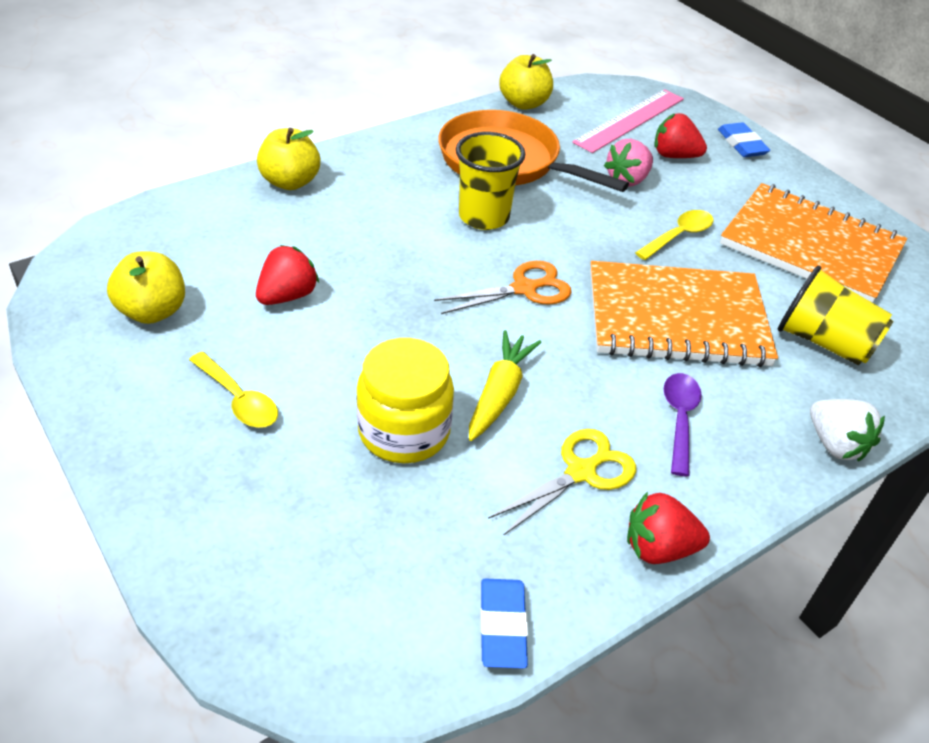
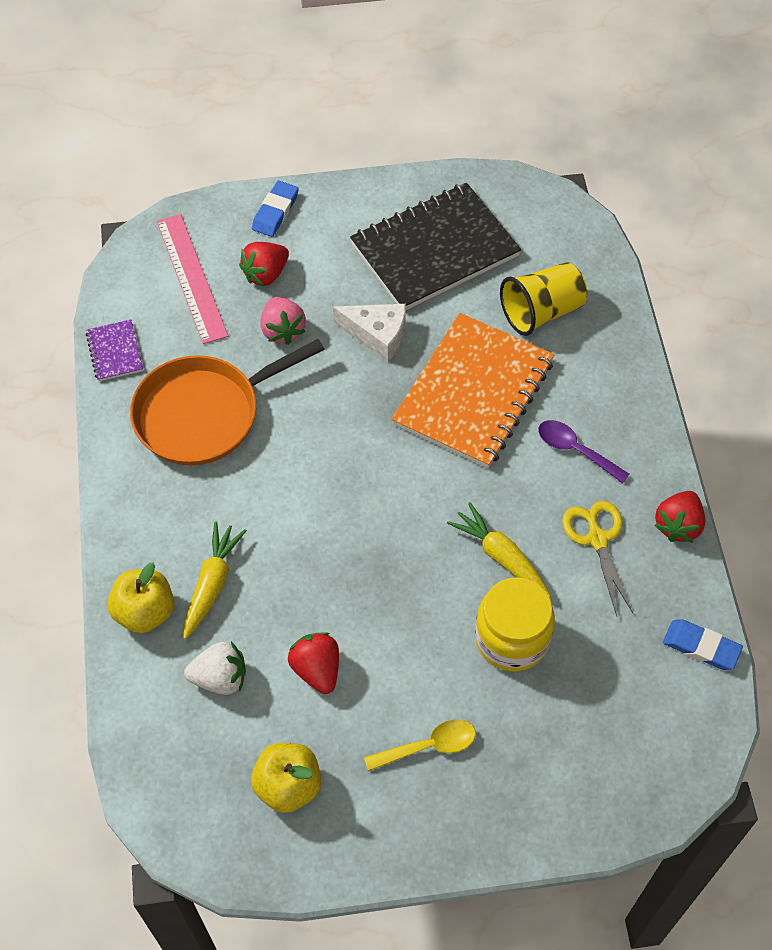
camera: 60 degrees left, 15 degrees up
orange scissors [434,261,572,314] -> none
yellow cup [456,132,525,230] -> none
yellow apple [499,54,553,110] -> purple notebook [86,320,143,381]
yellow spoon [635,210,713,260] -> white cheese [333,304,406,362]
blue eraser [718,122,770,157] -> blue eraser turned 75 degrees counterclockwise [252,181,299,237]
orange notebook [720,183,907,303] -> black notebook [350,183,521,310]
white strawberry [810,399,885,462] -> white strawberry moved to [184,642,246,695]
none -> yellow carrot [183,522,247,639]

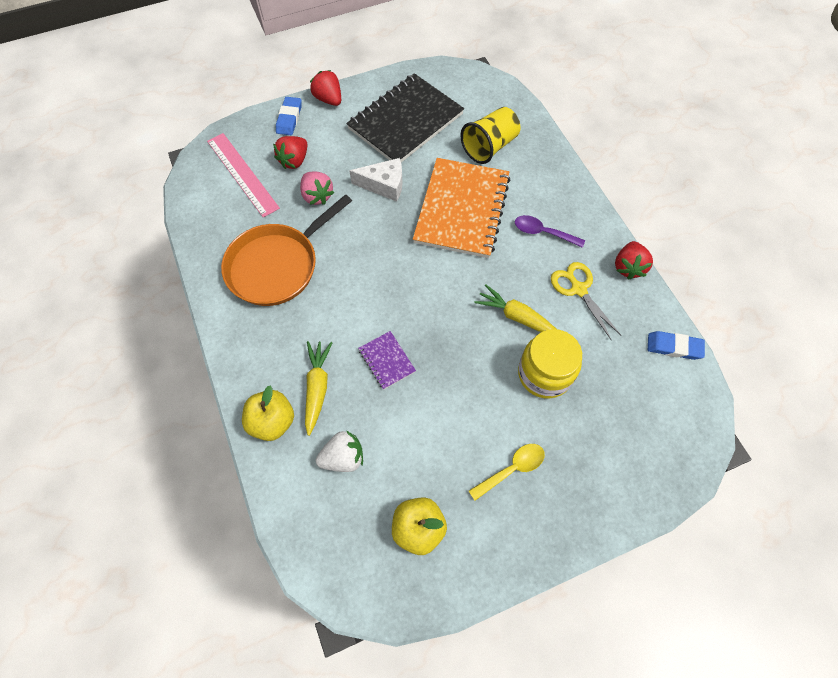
camera: 15 degrees left, 5 degrees up
purple notebook [86,320,143,381] -> purple notebook moved to [358,331,416,390]
red strawberry [288,632,339,694] -> red strawberry moved to [310,70,341,106]

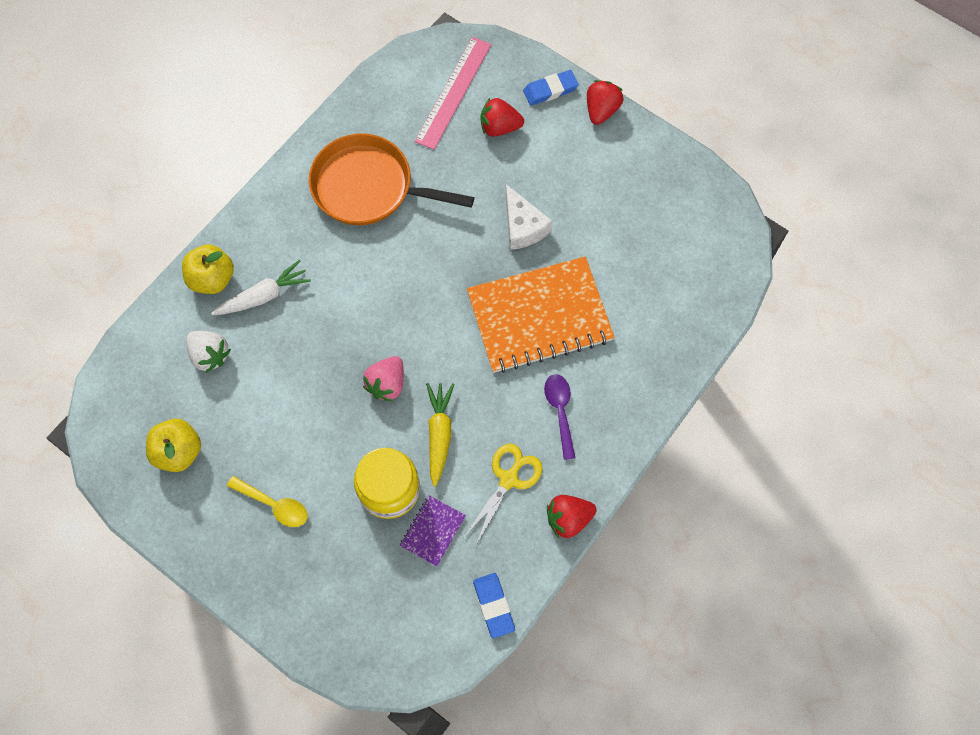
camera: 60 degrees right, 5 degrees up
pink strawberry [300,172,334,205] -> pink strawberry moved to [363,356,404,401]
yellow carrot [305,341,332,436] -> white carrot [211,260,311,315]
black notebook [346,73,464,162] -> none
purple notebook [358,331,416,390] -> purple notebook moved to [400,495,466,566]
yellow cup [461,107,520,164] -> none

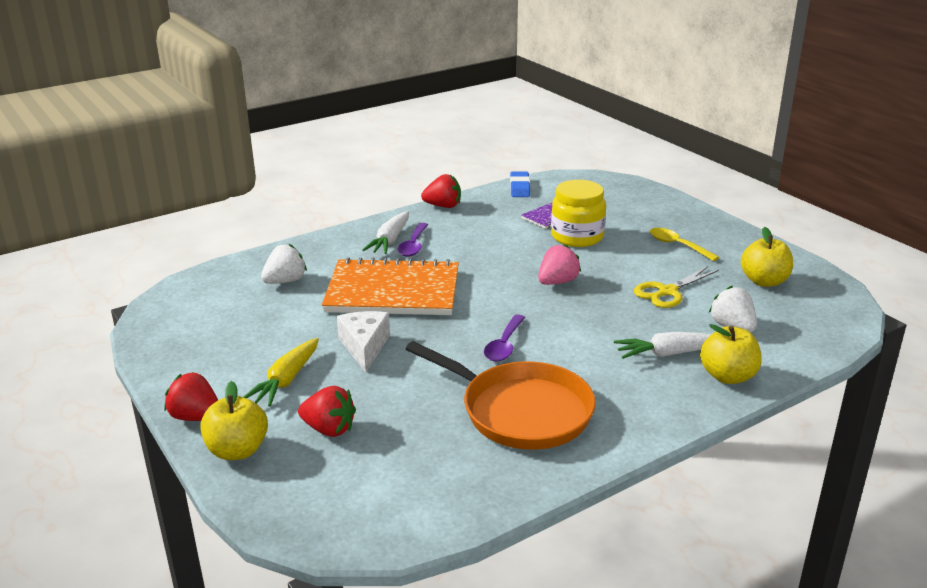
camera: 160 degrees left, 40 degrees down
pink ruler [415,37,491,150] -> none
yellow carrot [426,383,455,487] -> yellow carrot moved to [244,338,319,407]
yellow scissors [463,443,543,545] -> yellow scissors moved to [634,266,719,308]
blue eraser [523,70,579,106] -> yellow apple [200,381,268,460]
red strawberry [587,80,623,125] -> red strawberry turned 75 degrees clockwise [164,372,218,421]
none -> white strawberry [261,244,307,284]
none -> white carrot [363,211,409,254]
none -> purple spoon [484,315,525,362]

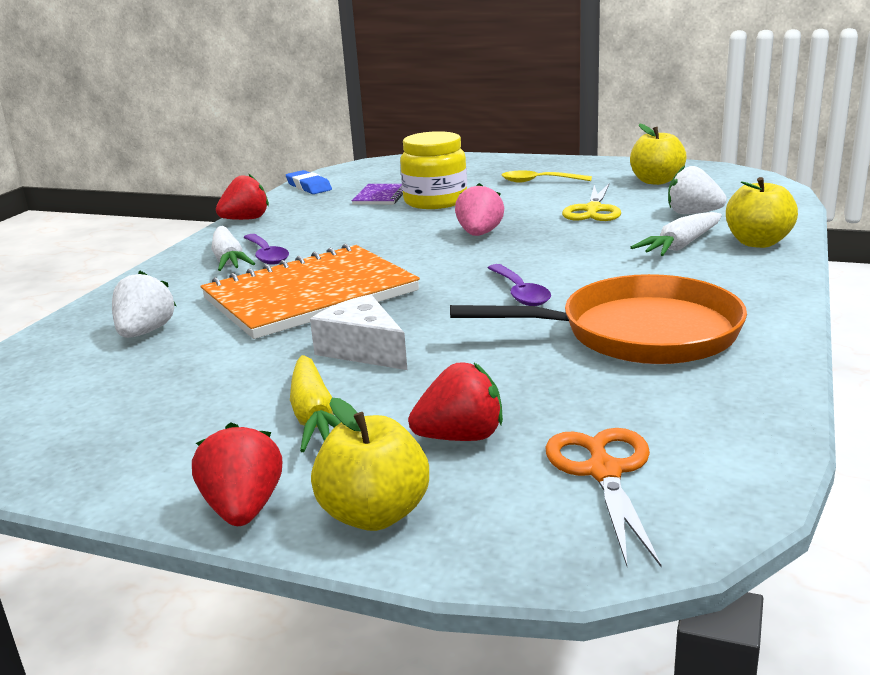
camera: 35 degrees left, 5 degrees down
red strawberry [164,372,218,421] -> red strawberry turned 90 degrees clockwise [192,422,282,526]
none -> orange scissors [545,428,662,567]

